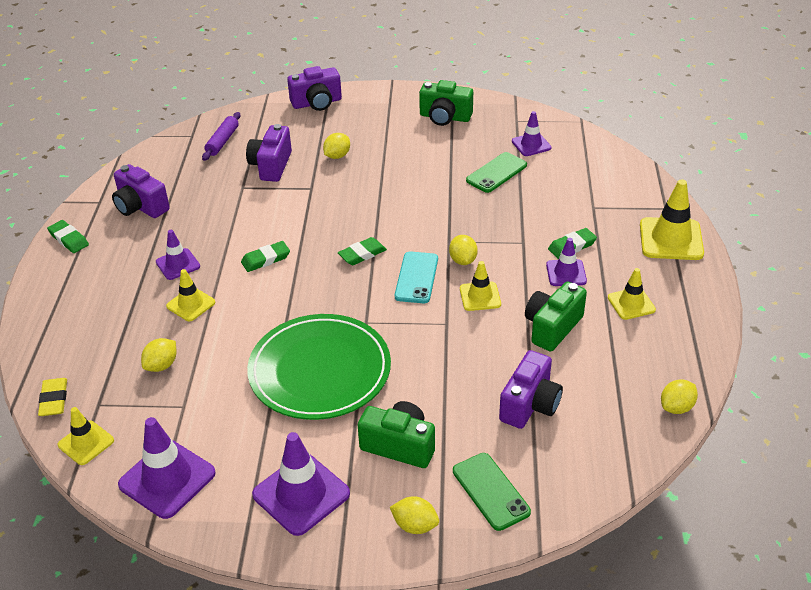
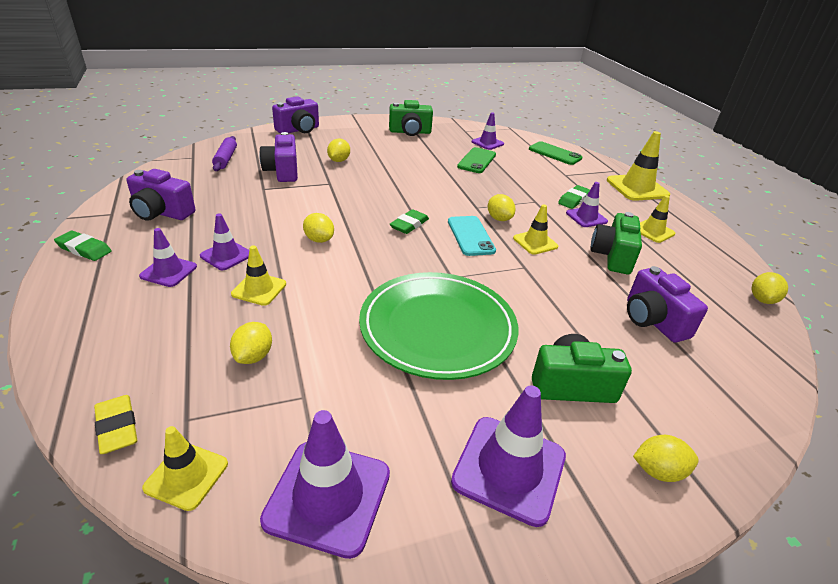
camera: 25 degrees left, 5 degrees down
green eraser [241,241,290,272] -> yellow lemon [303,213,334,243]
green phone [453,453,531,531] -> green phone moved to [529,141,583,165]
purple camera [499,350,563,429] -> purple camera turned 150 degrees clockwise [627,266,708,343]
none -> purple traffic cone [139,228,197,287]

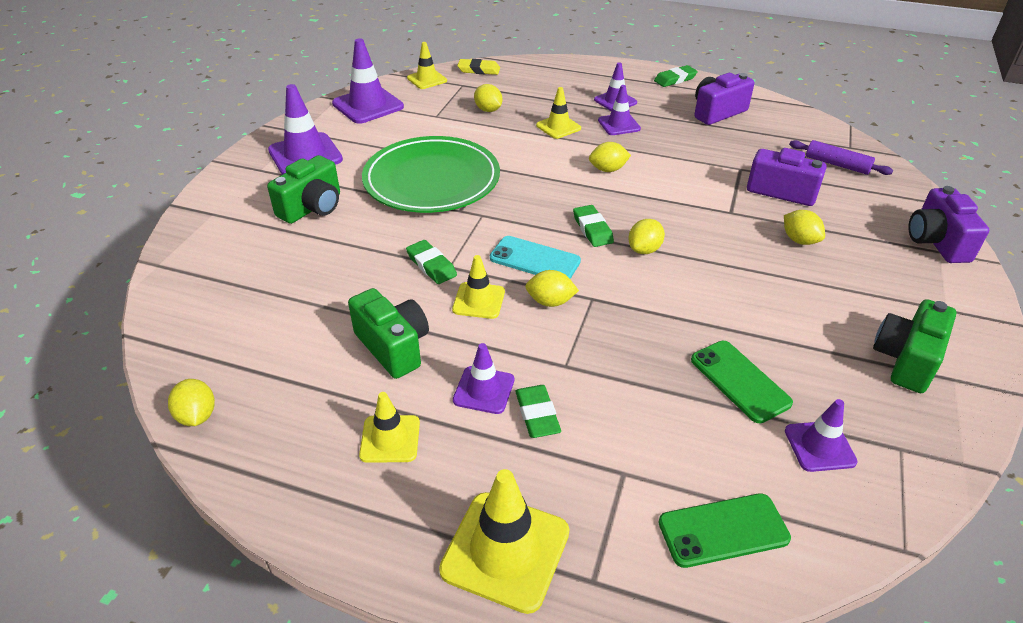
camera: 130 degrees right, 5 degrees up
purple camera [627,266,708,343] -> none
yellow lemon [633,435,699,482] -> yellow lemon moved to [628,219,665,254]
none -> green eraser [406,240,457,284]

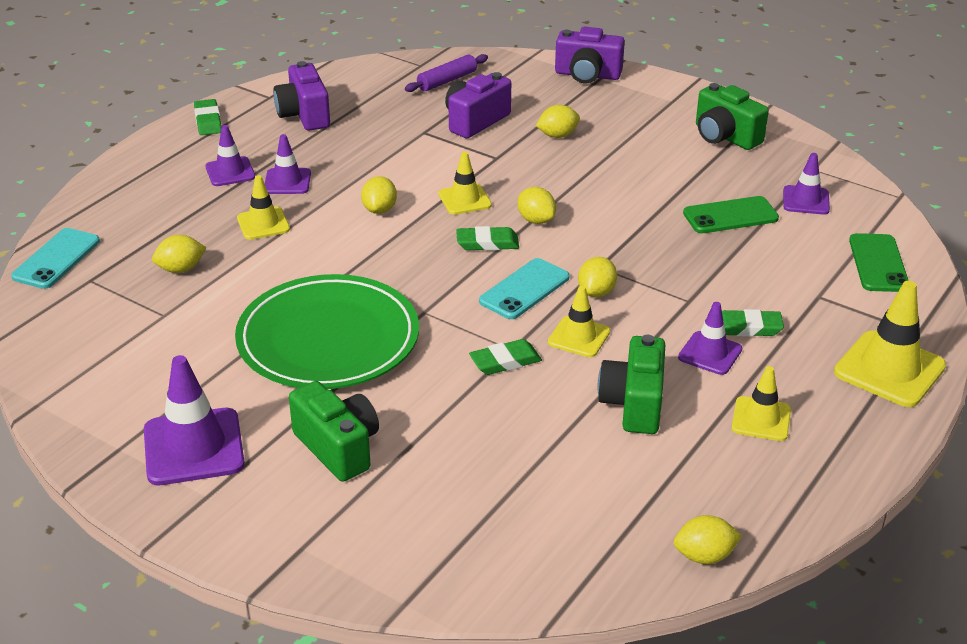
camera: 75 degrees left, 5 degrees down
purple traffic cone [332,38,404,124] -> none
green camera [348,288,429,379] -> green camera turned 60 degrees counterclockwise [598,335,665,434]
yellow traffic cone [407,42,447,89] -> yellow traffic cone moved to [438,152,492,215]
yellow eraser [457,59,500,75] -> turquoise phone [11,228,100,289]

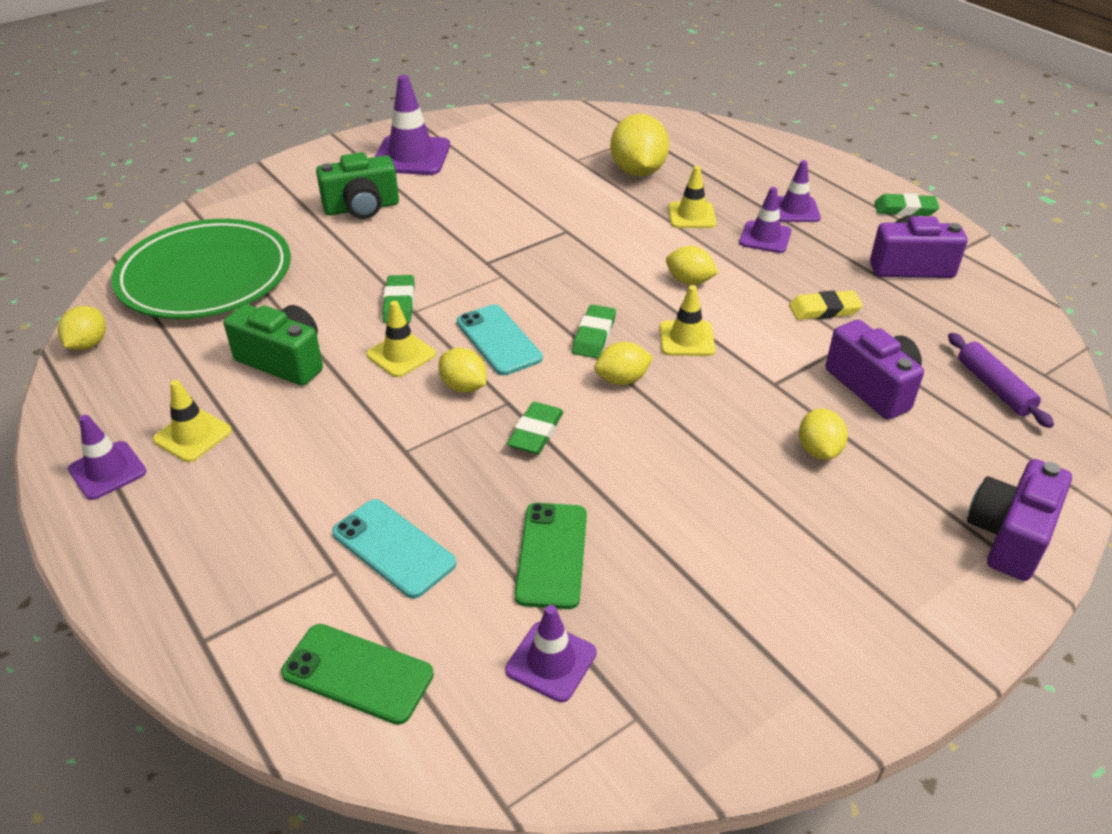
camera: 110 degrees right, 5 degrees up
turquoise phone [11,228,100,289] -> turquoise phone moved to [332,499,456,599]
yellow lemon [152,235,206,273] -> yellow lemon [610,114,669,177], size x1.76
green plate [235,274,419,389] -> green plate moved to [112,219,291,319]
purple traffic cone [678,302,742,375] -> purple traffic cone moved to [68,415,146,500]
green camera [696,83,769,150] -> none
green eraser [722,309,784,337] -> green eraser moved to [507,402,564,454]
yellow traffic cone [834,281,946,407] -> none
none -> yellow eraser [789,290,863,320]

